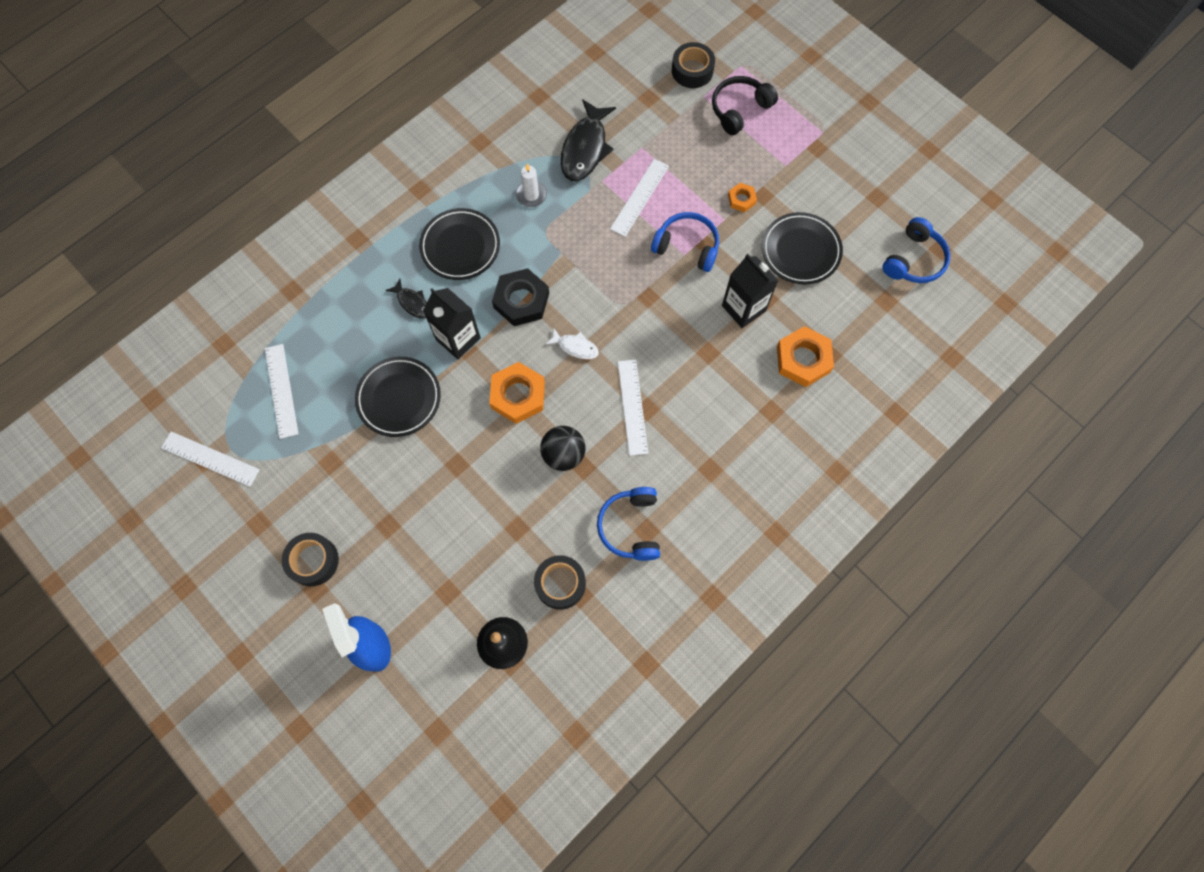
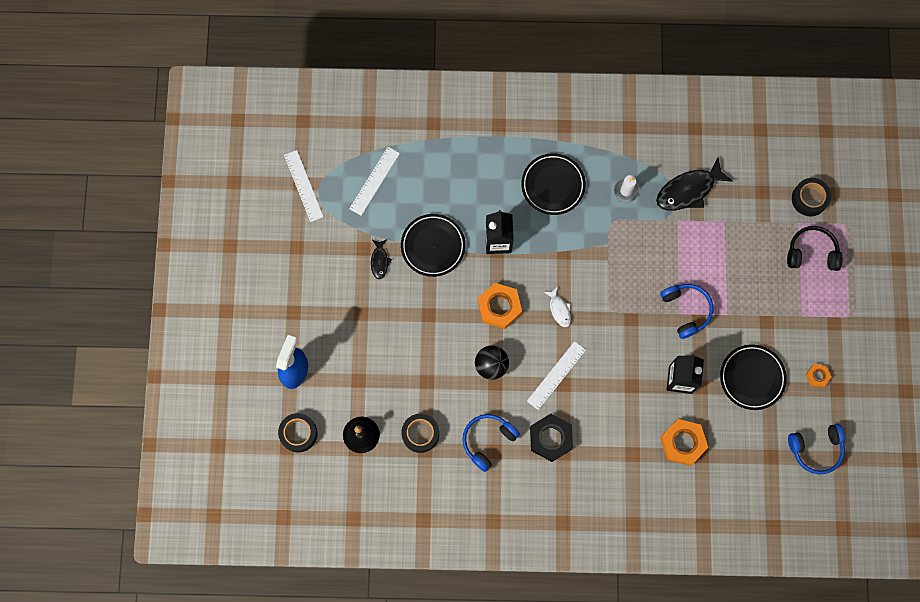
camera: 45 degrees right, 5 degrees up
black tape [282,533,339,586] -> black tape moved to [278,413,317,452]
black fish [386,279,427,319] -> black fish moved to [371,239,392,279]
black nut [492,268,549,326] -> black nut moved to [530,414,573,462]
white ruler [610,159,669,237] -> none
orange nut [728,183,757,212] -> orange nut moved to [805,364,832,388]

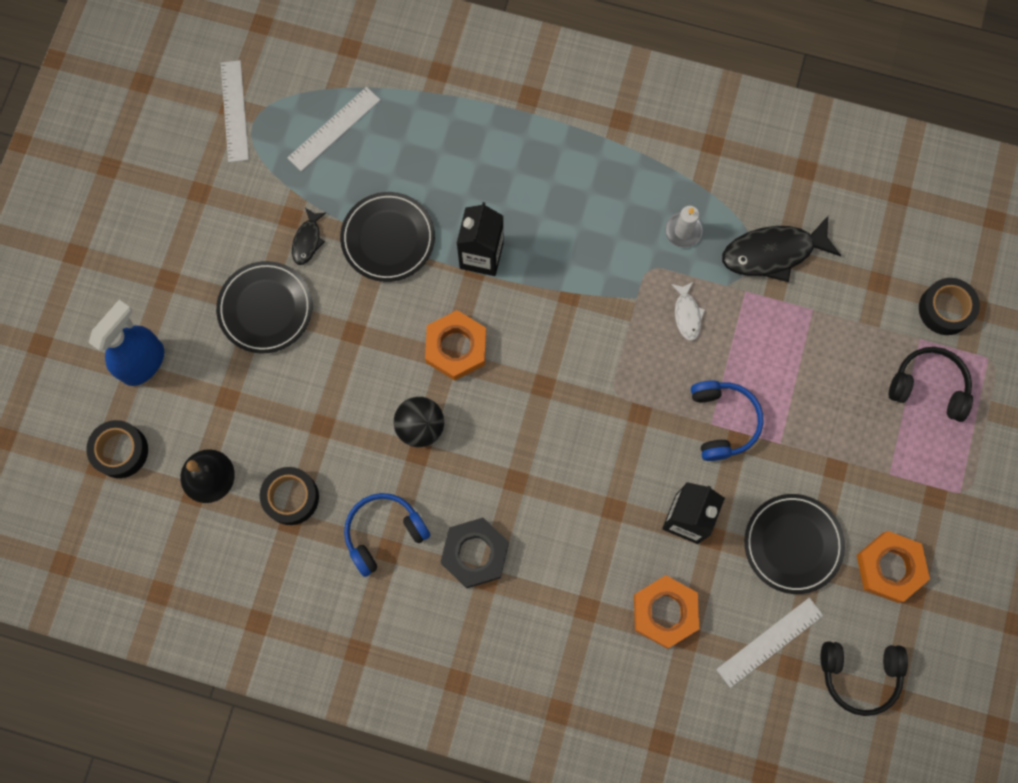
camera: 15 degrees right, 0 degrees up
black plate [522,153,586,215] -> black plate moved to [216,261,312,354]
white ruler [527,341,586,410] -> white ruler moved to [716,598,823,688]
white fish [544,287,571,327] -> white fish moved to [671,281,705,341]
blue headphones [788,424,845,474] -> black headphones [821,641,908,716]
orange nut [805,364,832,388] -> orange nut [857,531,930,603], size x1.89

